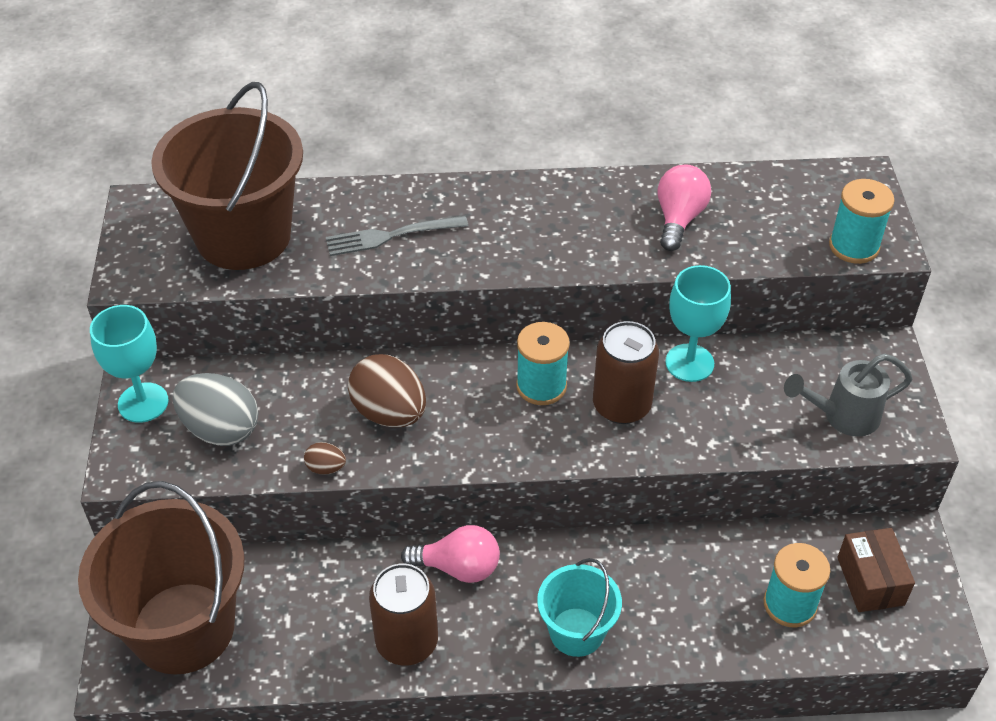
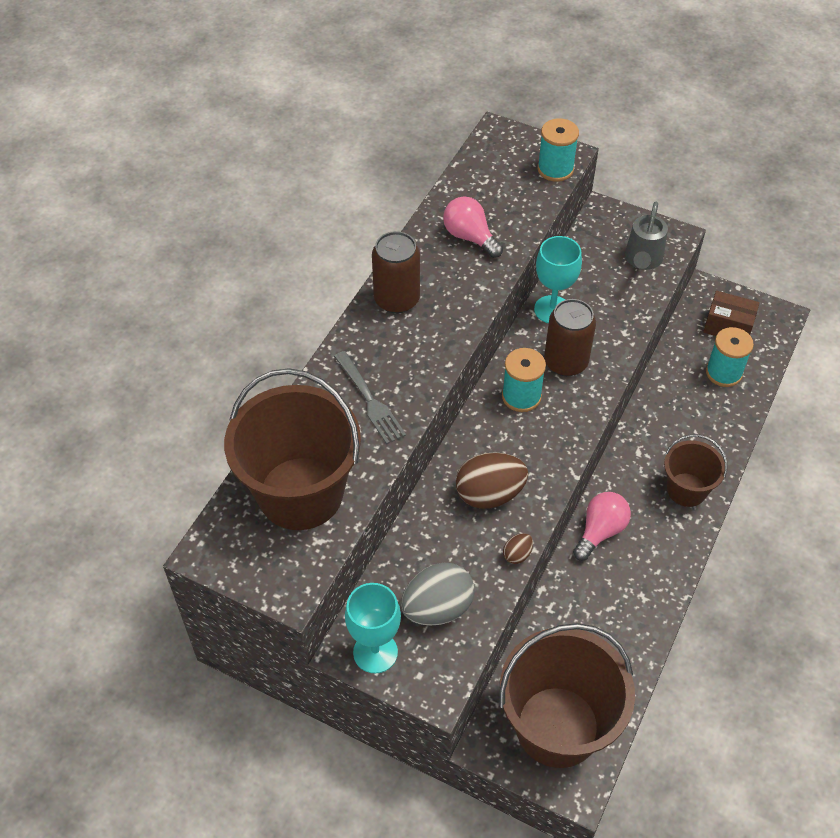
camera: 60 degrees left, 5 degrees up
grey fork [326,216,468,256] -> grey fork turned 45 degrees counterclockwise [334,351,406,444]
brown can [369,564,438,665] -> brown can moved to [372,231,420,314]
turquoise bucket [537,558,622,657] -> brown bucket [664,434,727,507]

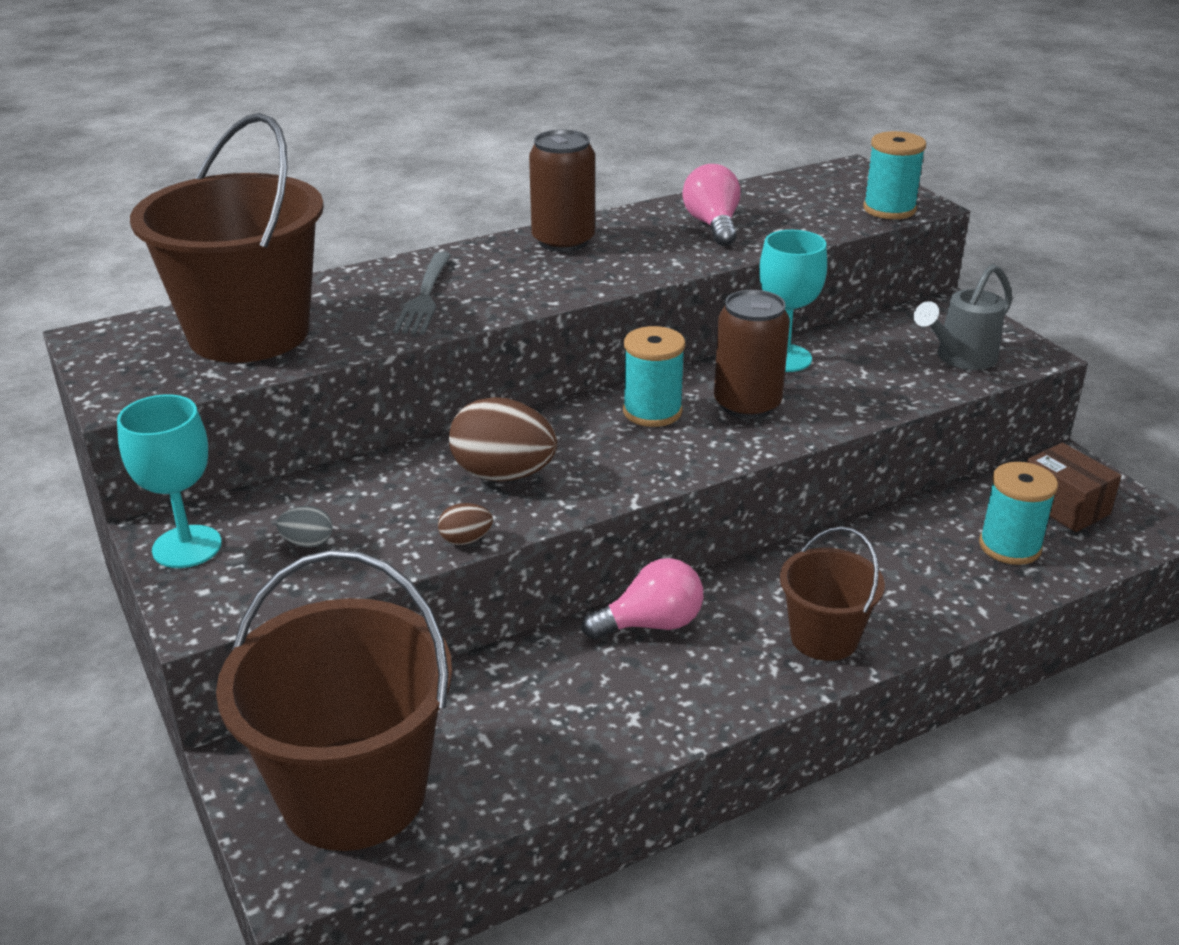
camera: 35 degrees right, 20 degrees down
grey egg [401,563,475,626] -> grey egg [276,506,333,548], size x0.46

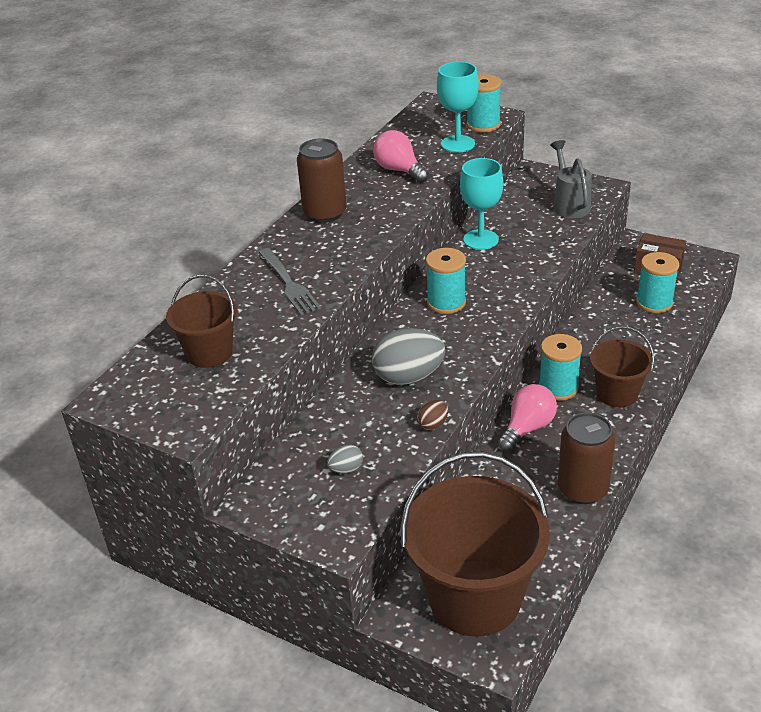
camera: 30 degrees left, 5 degrees up
turquoise goblet [117,394,222,568] -> turquoise goblet moved to [437,62,479,153]
brown bucket [130,113,324,363] -> brown bucket [166,275,237,368], size x0.53
brown egg [449,397,557,482] -> grey egg [372,328,445,385]
brown can [714,290,790,419] -> brown can moved to [558,413,615,504]
grey watering can [914,264,1012,370] -> grey watering can turned 150 degrees clockwise [550,140,592,218]
none -> turquoise spool [539,334,582,401]

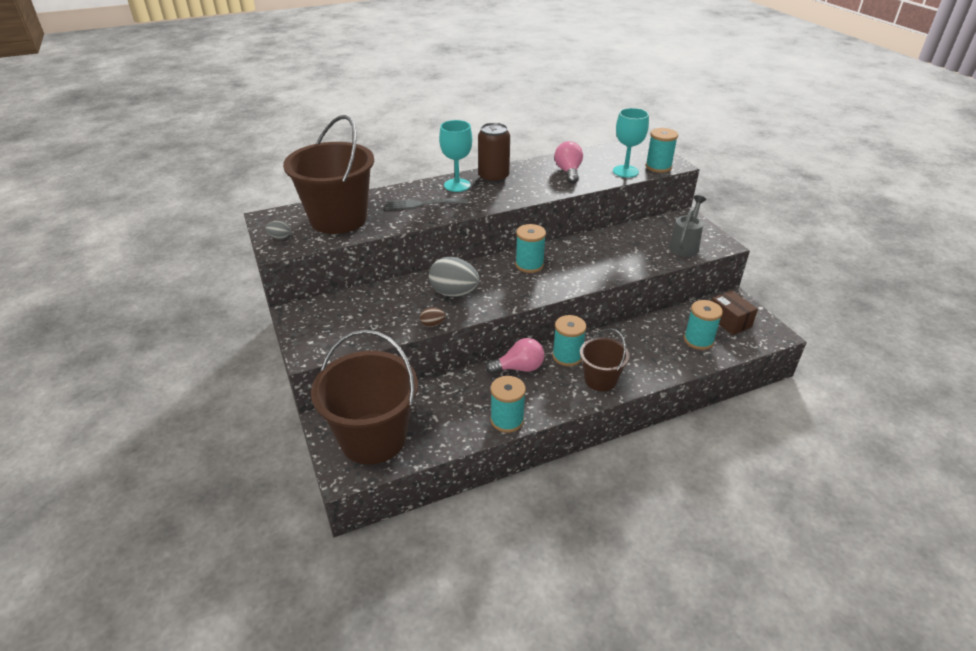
camera: 35 degrees right, 0 degrees up
brown bucket [166,275,237,368] -> brown bucket [283,115,374,234], size x1.88
grey fork [259,248,321,315] -> grey fork turned 75 degrees clockwise [386,198,468,209]
grey egg [327,444,363,474] -> grey egg moved to [265,220,291,239]
turquoise goblet [460,158,503,250] -> turquoise goblet moved to [439,120,472,192]
brown can [558,413,615,504] -> turquoise spool [490,376,526,433]

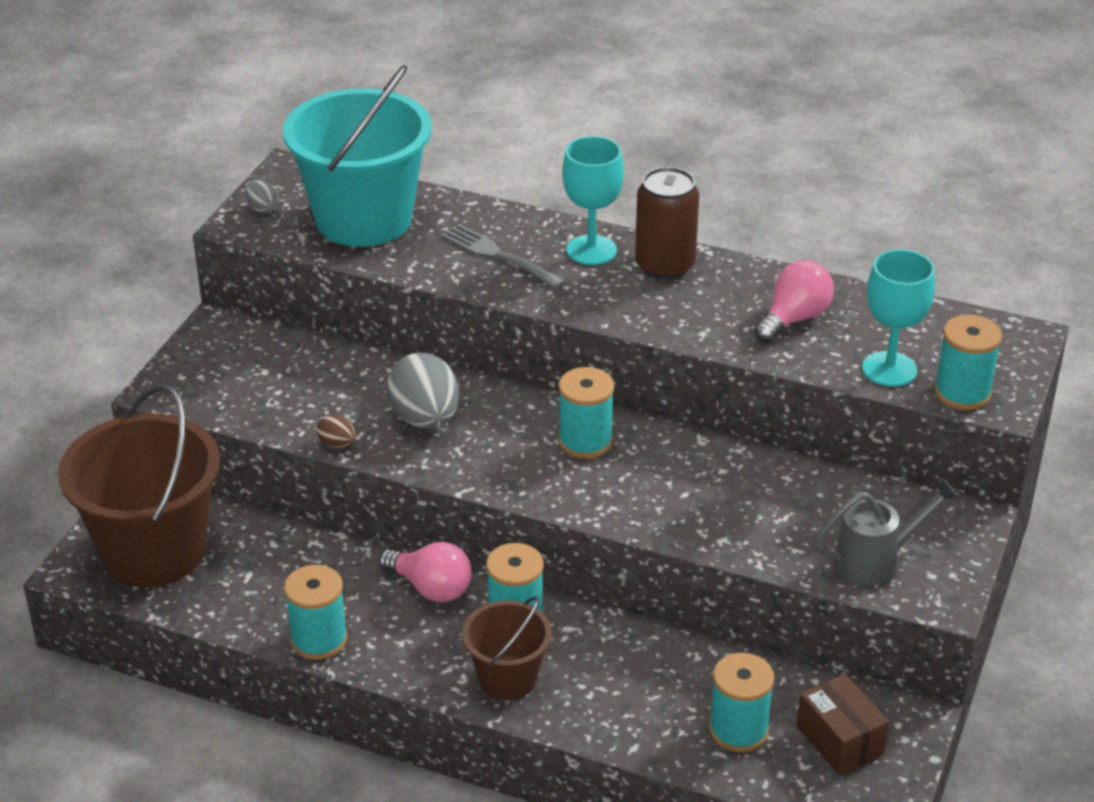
camera: 45 degrees right, 0 degrees up
brown bucket [283,115,374,234] -> turquoise bucket [283,65,432,247]
brown box [712,290,758,335] -> brown box turned 45 degrees counterclockwise [796,674,889,775]

